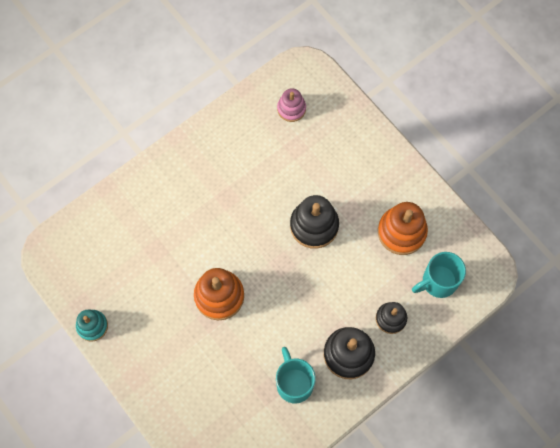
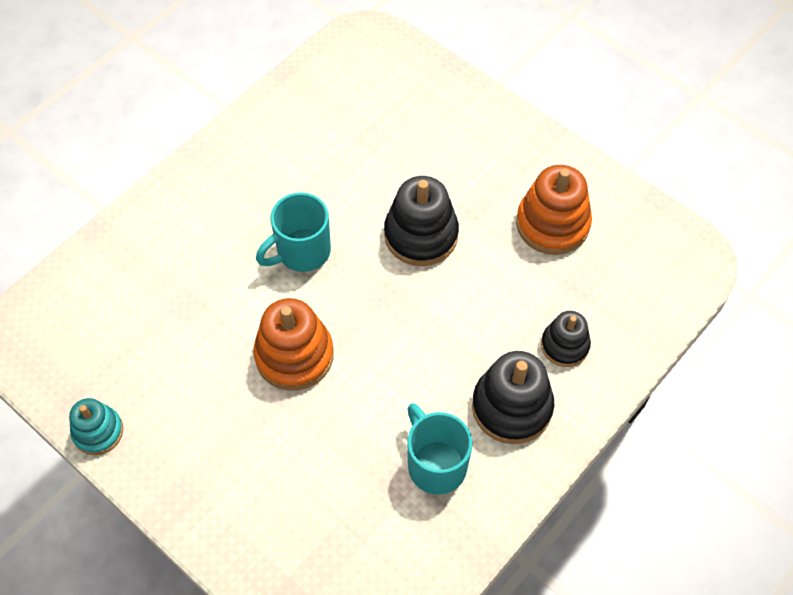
camera: 10 degrees left, 10 degrees down
pink stacking toy [277,88,306,122] -> none
turquoise mug [412,252,466,298] -> turquoise mug moved to [256,192,331,272]

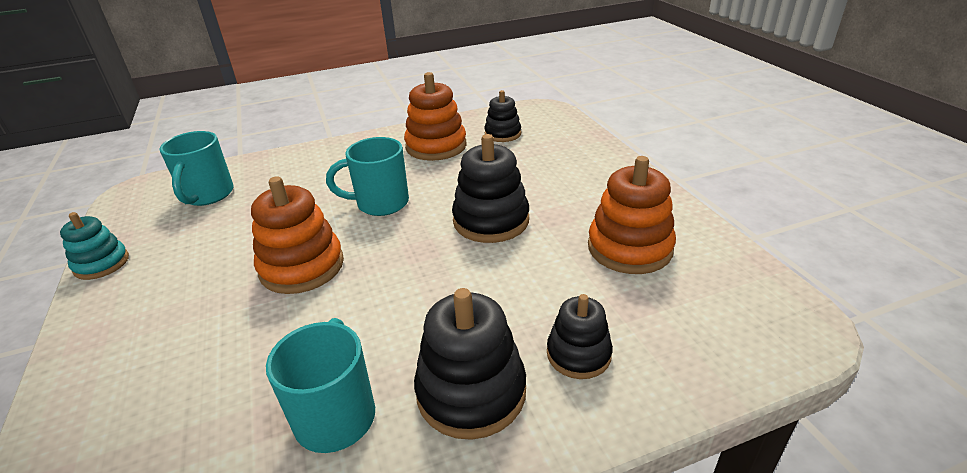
camera: 30 degrees right, 25 degrees down
none -> turquoise mug [159,131,234,206]
none -> orange stacking toy [404,72,467,161]
none -> black stacking toy [484,90,521,142]

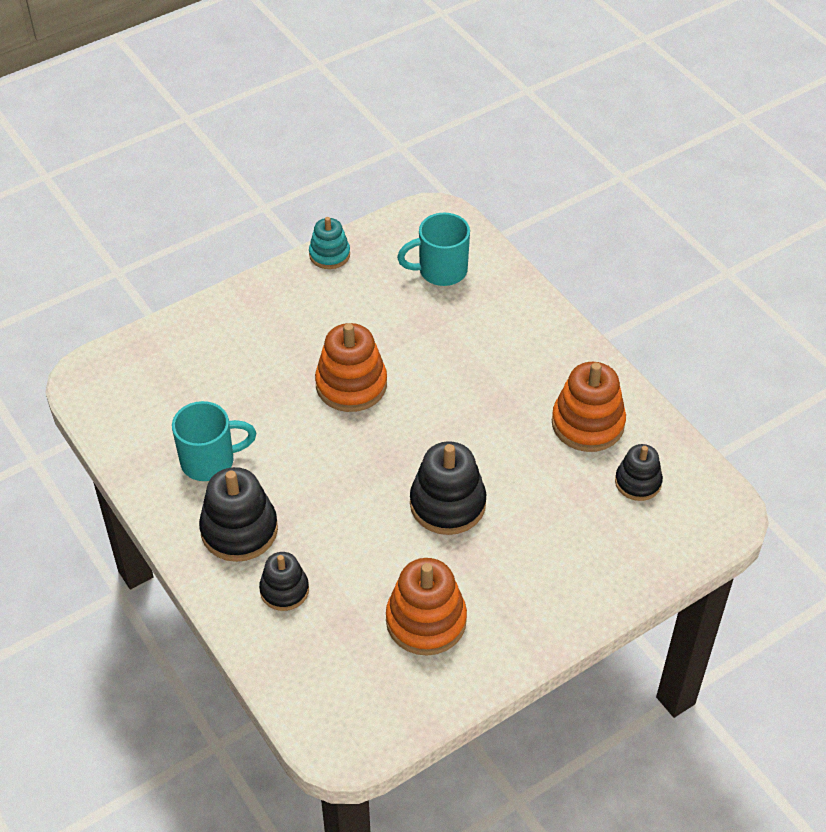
camera: 75 degrees right, 15 degrees up
turquoise mug [326,137,409,216] -> none

